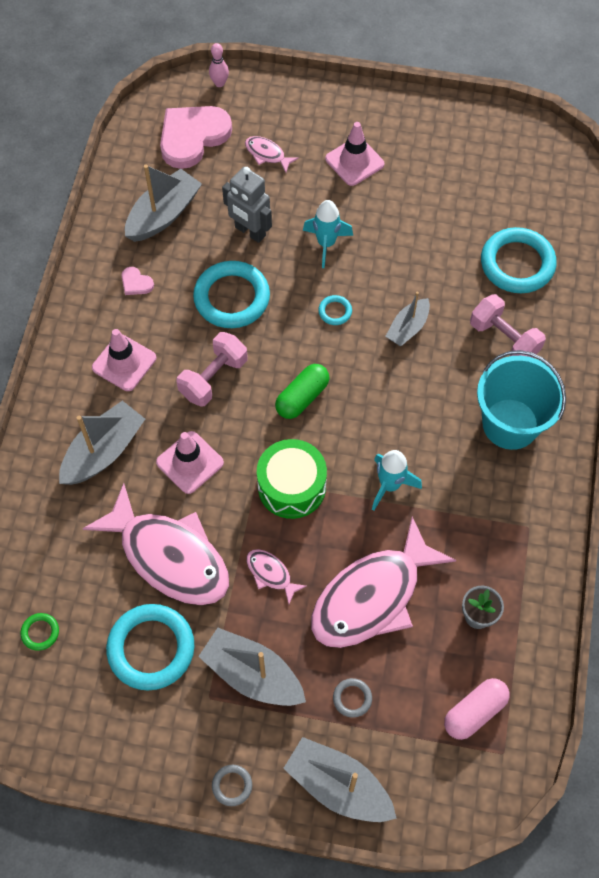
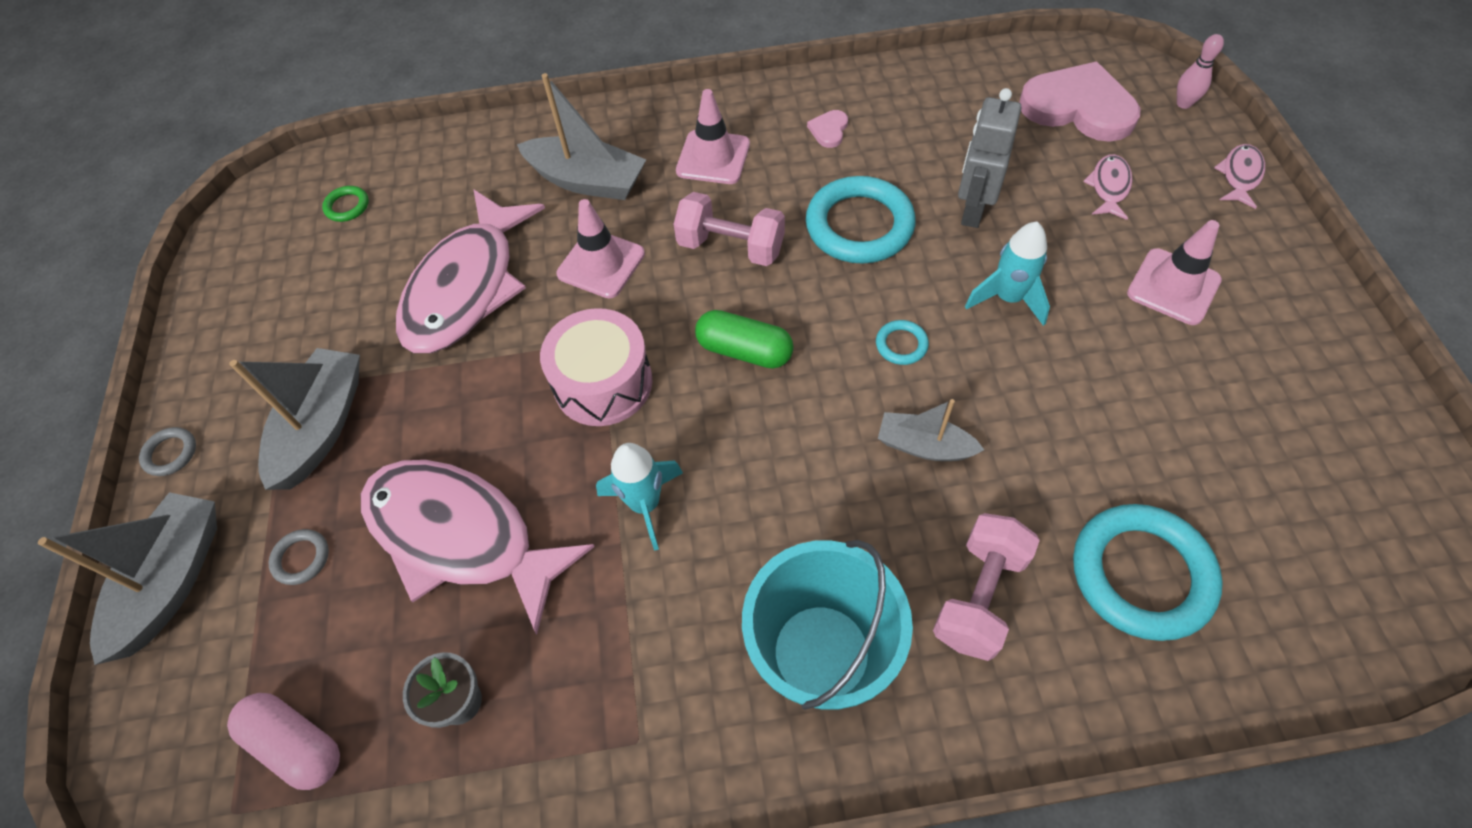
camera: 75 degrees right, 5 degrees down
turquoise ring [106,604,195,690] -> none
grey boat [125,165,202,242] -> none
pink fish [246,549,306,604] -> pink fish moved to [1214,144,1265,209]
green drum [257,439,327,519] -> pink drum [540,308,653,426]

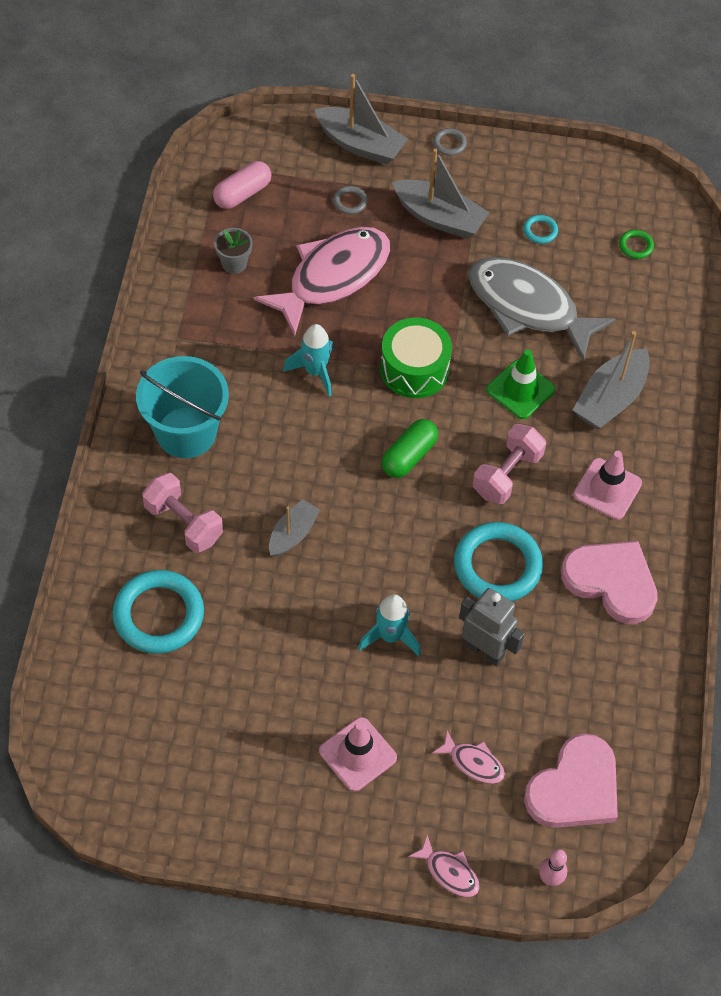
camera: 100 degrees right, 0 degrees up
pink fish [396,189,545,353] -> grey fish [468,257,616,362]
pink drum [540,308,653,426] -> green drum [380,318,452,398]
pink traffic cone [556,199,645,299] -> green traffic cone [486,349,556,419]
pink heart [807,110,848,148] -> pink heart [561,541,658,624], size x2.39
turquoise ring [876,320,929,365] -> turquoise ring moved to [523,215,558,244]

